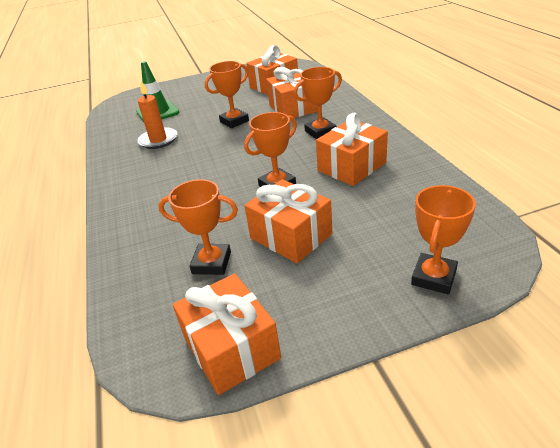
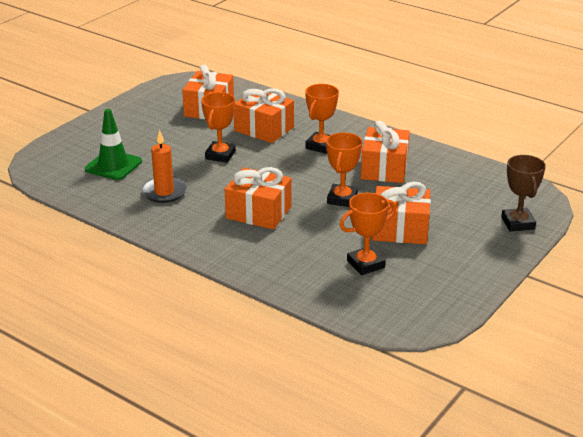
camera: 40 degrees left, 5 degrees down
orange gift [173,273,281,395] -> orange gift moved to [225,167,291,229]
orange trophy [411,185,476,295] -> brown trophy [501,155,545,232]

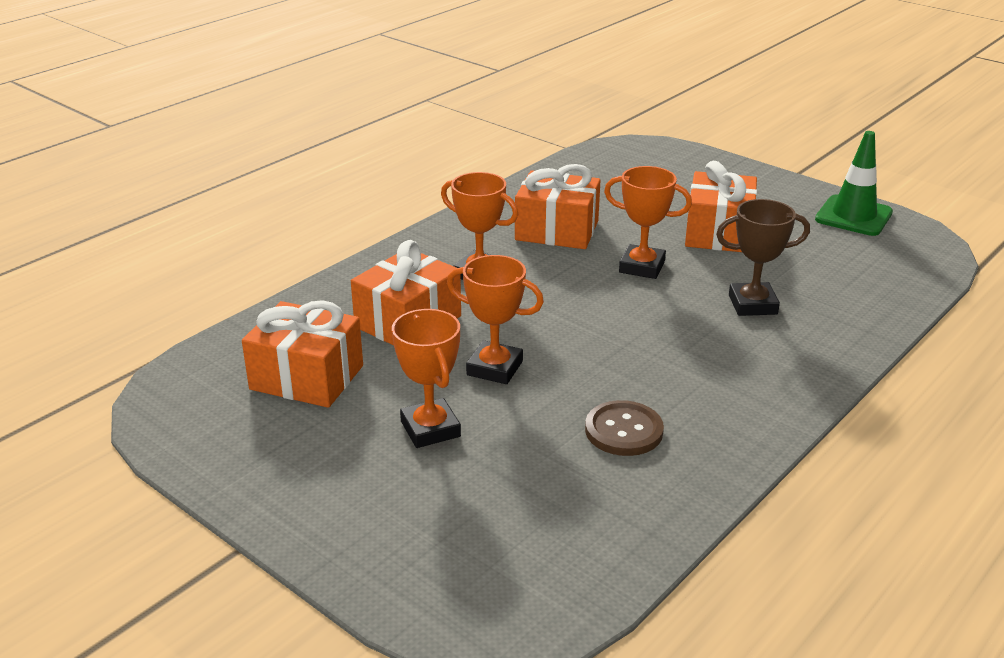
camera: 85 degrees left, 0 degrees up
green traffic cone [85,109,142,180] -> green traffic cone moved to [815,131,893,236]
orange candle [141,130,187,203] -> brown button [585,400,664,456]
orange gift [225,167,291,229] -> none
orange trophy [340,193,396,275] -> orange trophy moved to [392,309,461,448]
brown trophy [501,155,545,232] -> brown trophy moved to [716,199,810,316]

